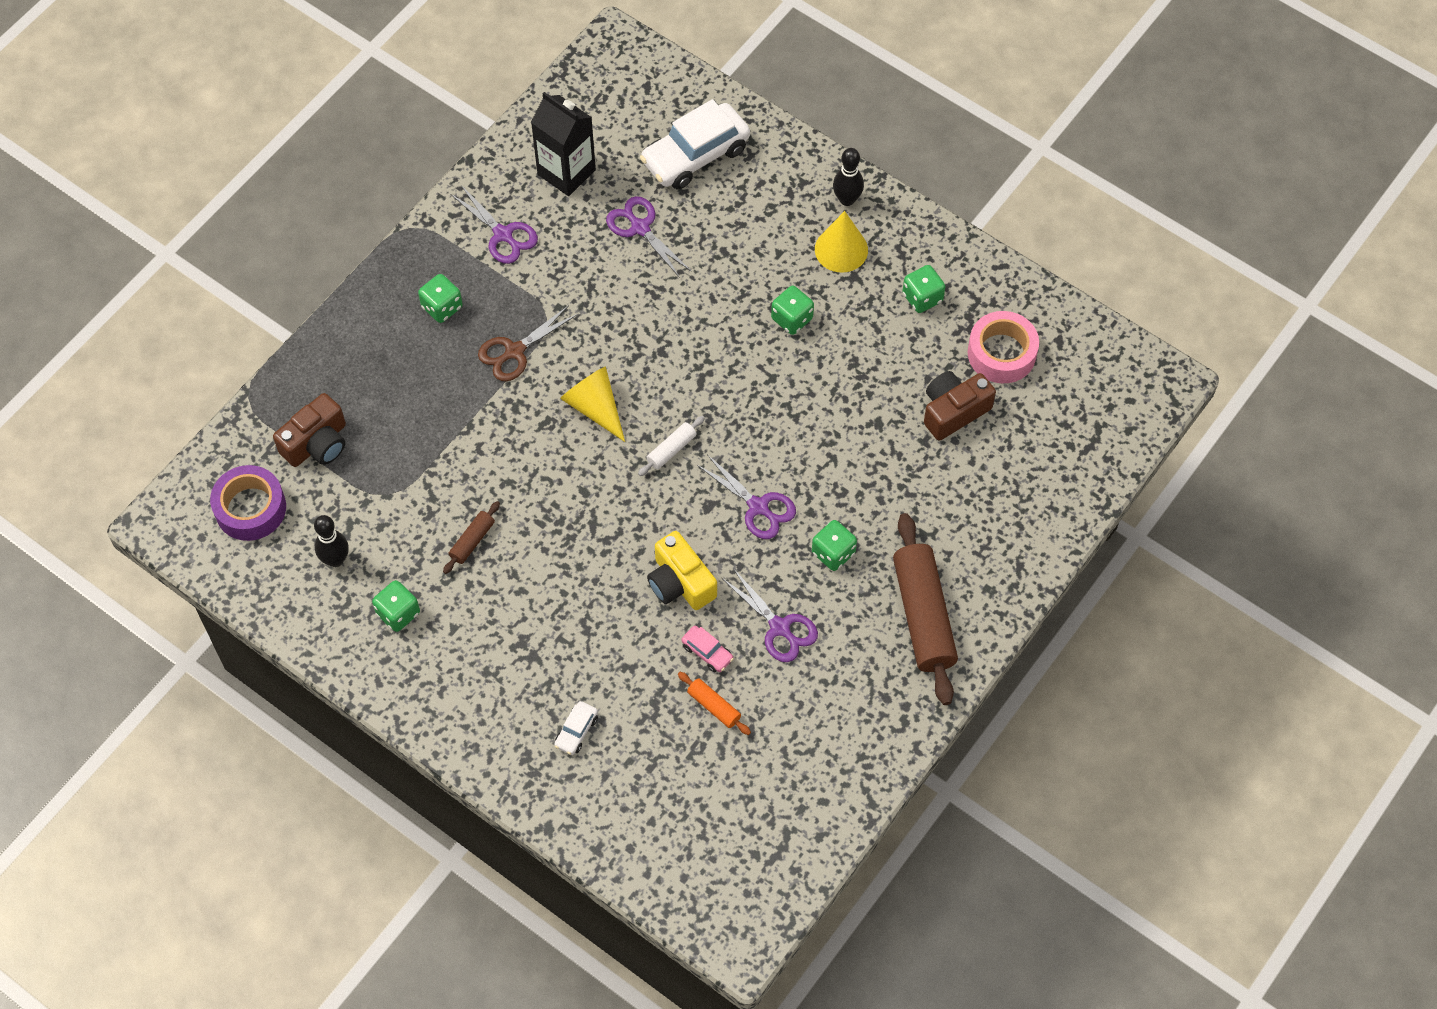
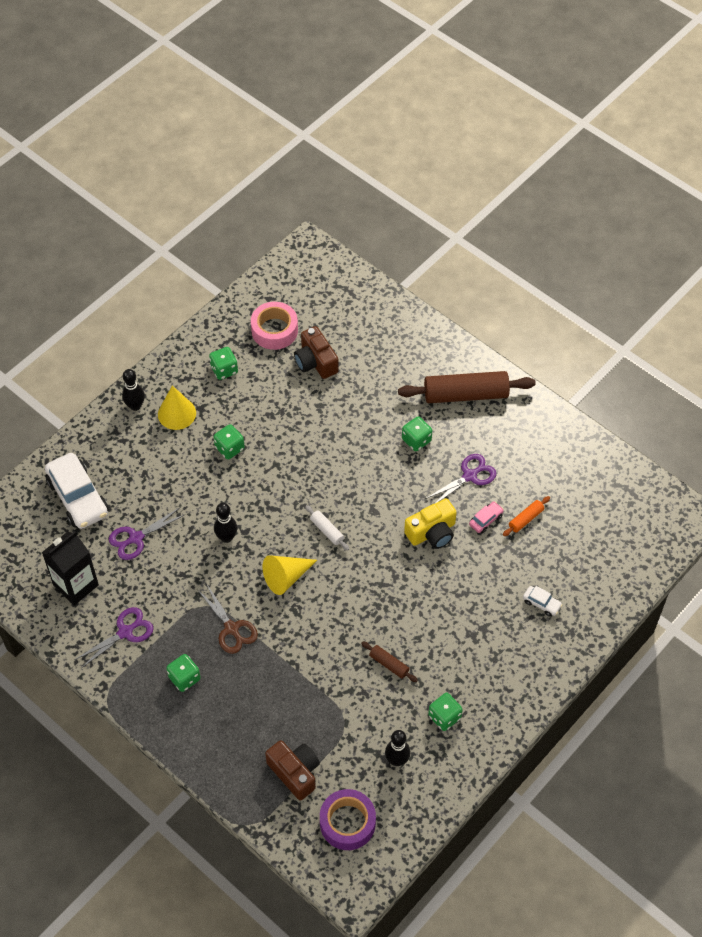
camera: 85 degrees left, 5 degrees down
purple scissors [697,455,796,539] -> none
none -> black bowling pin [214,503,237,543]

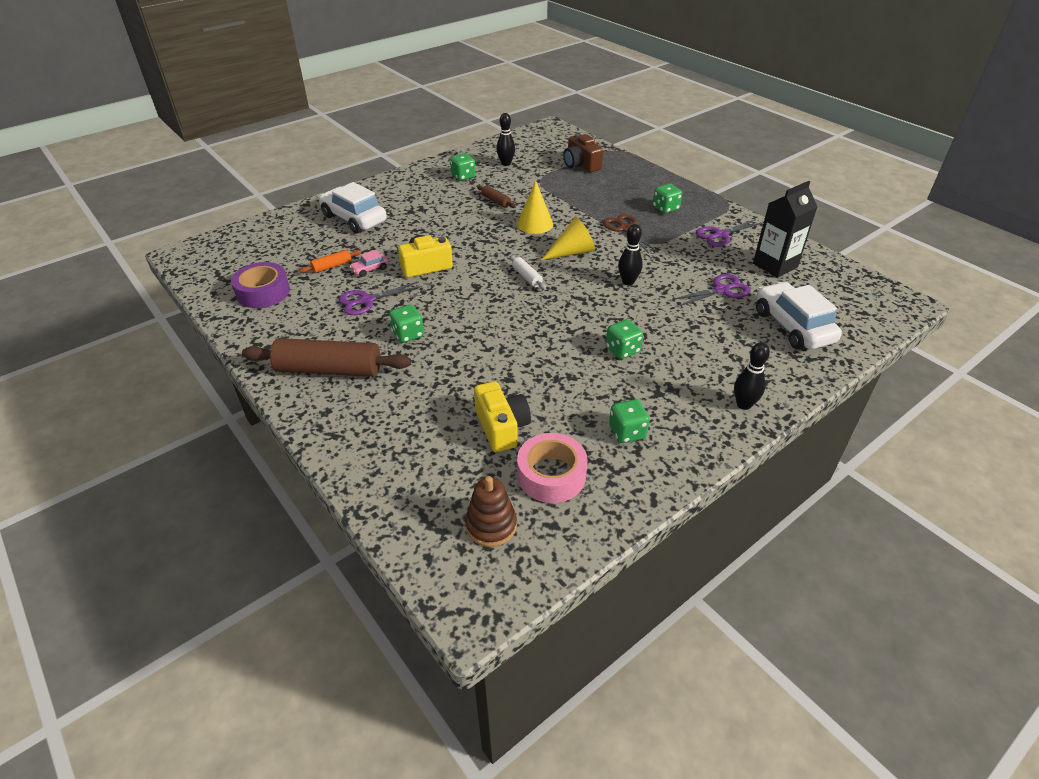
camera: 170 degrees left, 15 degrees down
yellow cone [158,386,196,430] -> yellow cone moved to [517,180,553,234]
brown camera [294,326,339,379] -> yellow camera [474,381,531,452]
purple tape [320,789,376,850] -> purple tape moved to [231,262,290,308]
white car [523,586,562,616] -> white car [319,182,387,234], size x2.25
none -> brown stacking toy [465,476,517,547]

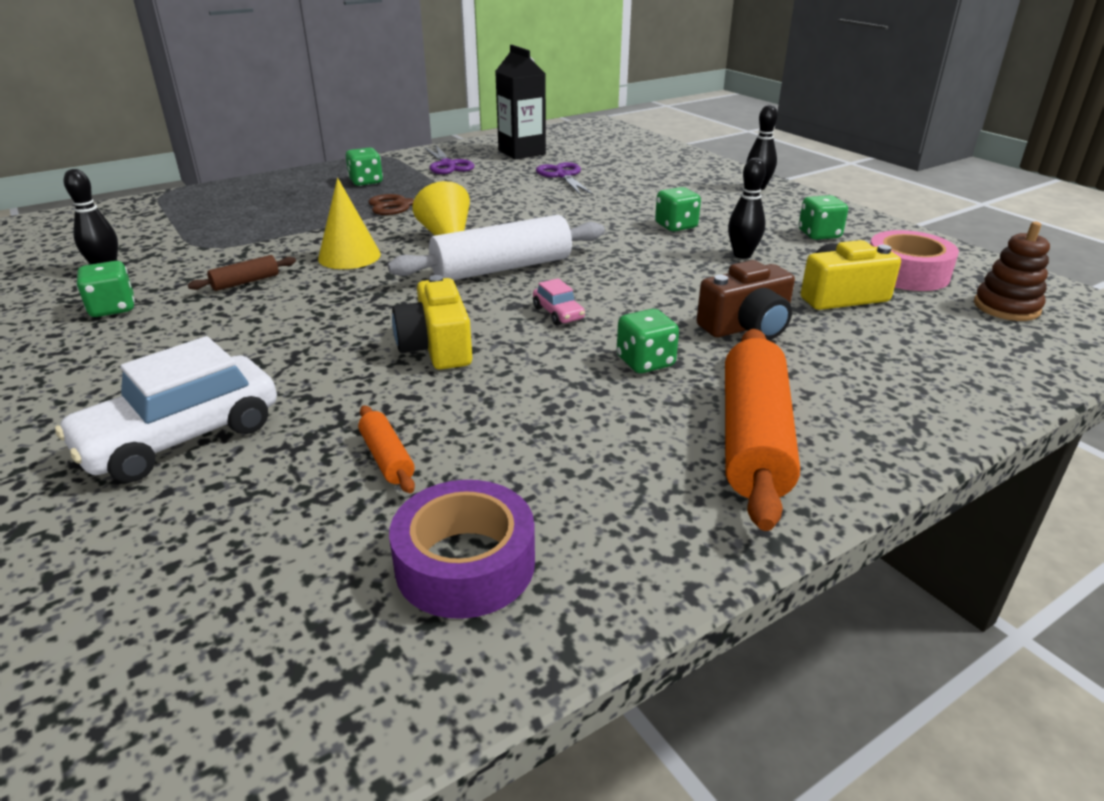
camera: 85 degrees left, 10 degrees down
brown rolling pin [242,338,411,377] -> orange rolling pin [725,329,800,531]
purple scissors [338,282,422,315] -> none
pink car [349,250,389,277] -> pink car moved to [533,278,585,325]
white rolling pin [510,255,546,290] -> white rolling pin [388,215,605,280], size x2.21
brown camera [563,133,603,172] -> brown camera moved to [697,260,795,340]
black bowling pin [618,224,643,286] -> black bowling pin moved to [728,158,766,259]
white car [756,282,842,350] -> none

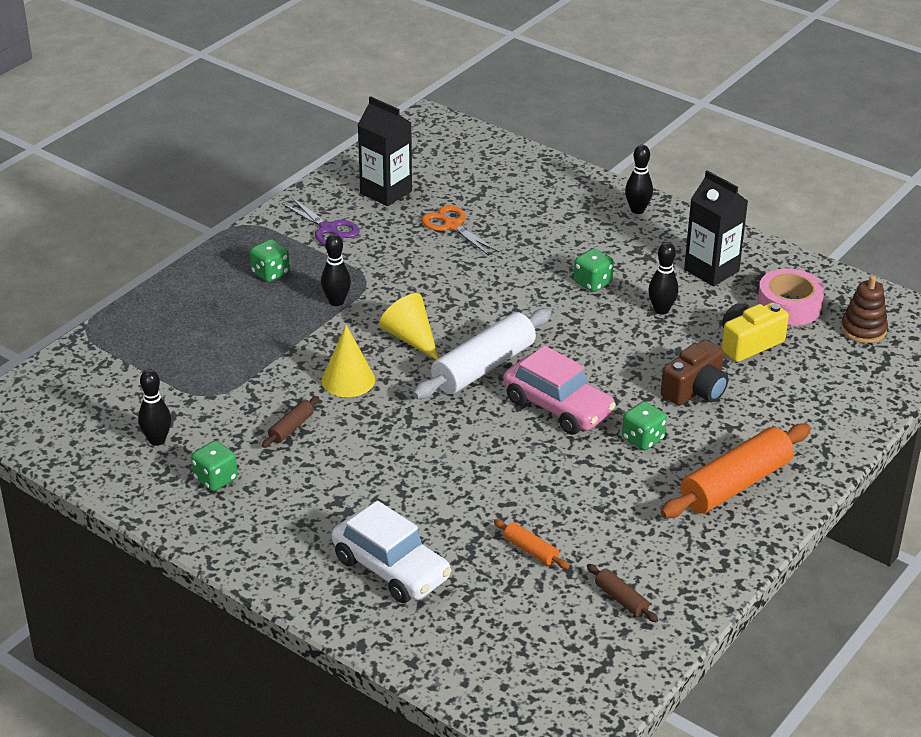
camera: 20 degrees left, 5 degrees up
white car [55,336,277,483] -> white car turned 75 degrees counterclockwise [332,501,452,603]
brown scissors [368,193,475,215] -> black bowling pin [321,234,351,306]
purple tape [389,480,535,619] -> brown rolling pin [587,564,658,622]
yellow camera [392,275,472,370] -> none
pink car [533,278,585,325] -> pink car [503,346,616,435], size x2.25
purple scissors [536,162,593,195] -> orange scissors [421,205,499,256]
orange rolling pin [725,329,800,531] -> orange rolling pin turned 60 degrees clockwise [661,423,811,518]
green dice [799,195,848,240] -> black carton [684,171,748,286]

